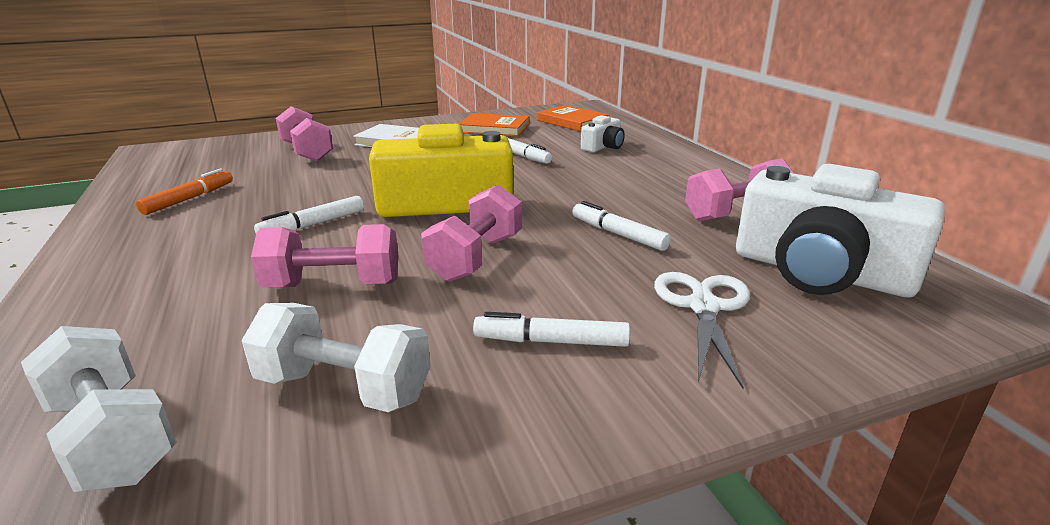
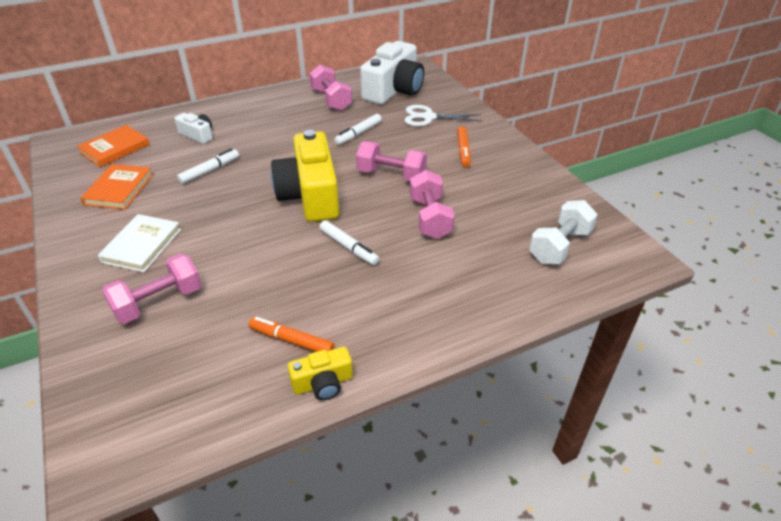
camera: 95 degrees left, 15 degrees up
white dumbbell [242,303,431,412] -> none
white marker [473,312,630,347] -> orange marker [457,126,471,167]
none -> yellow camera [288,347,353,400]

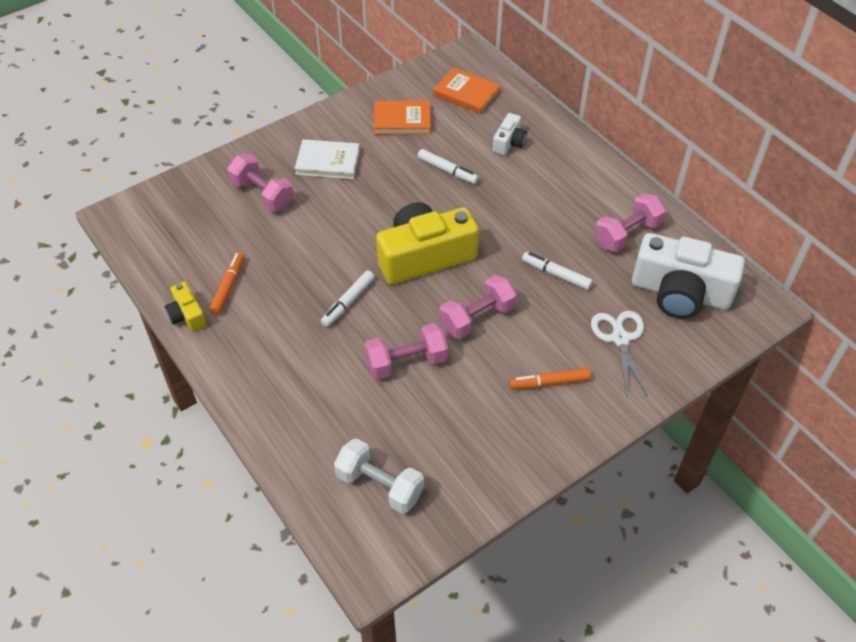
camera: 80 degrees right, 10 degrees up
pink dumbbell [356,141,427,181] -> pink dumbbell turned 45 degrees clockwise [439,275,517,339]

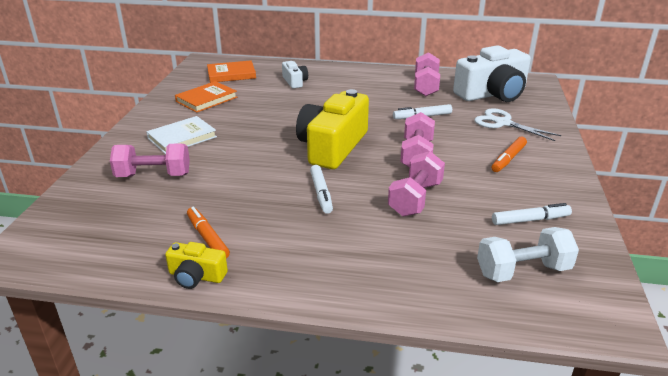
camera: 45 degrees left, 20 degrees down
white marker [417,149,479,184] -> white marker moved to [492,203,572,225]

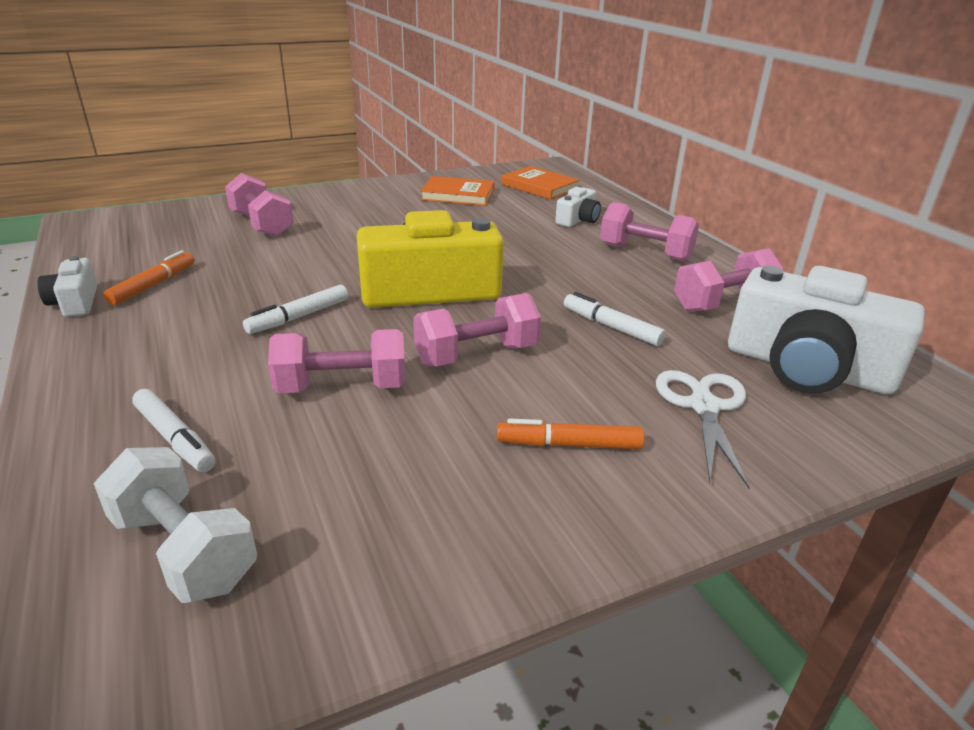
camera: 55 degrees right, 0 degrees up
white book [146,116,217,154] -> none
yellow camera [165,242,228,289] -> white camera [37,256,97,317]
white marker [492,203,572,225] -> white marker moved to [132,389,215,472]
none -> pink dumbbell [600,202,699,262]

